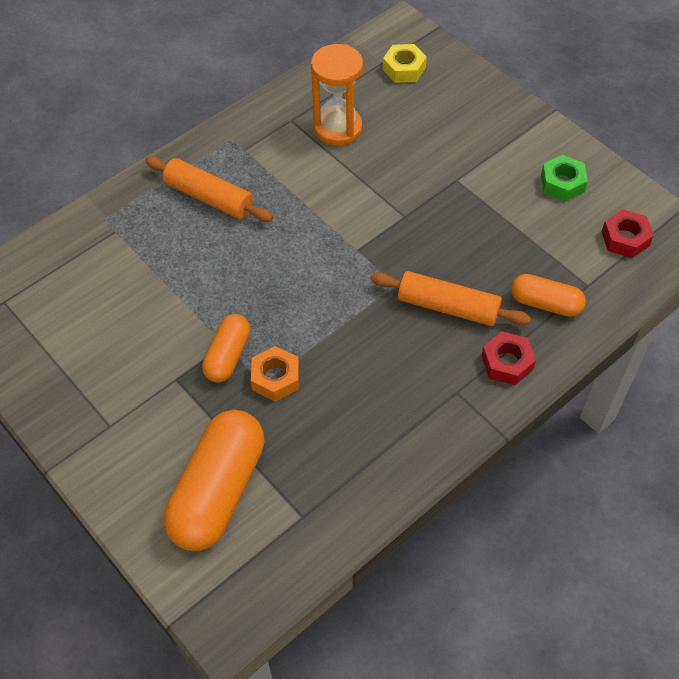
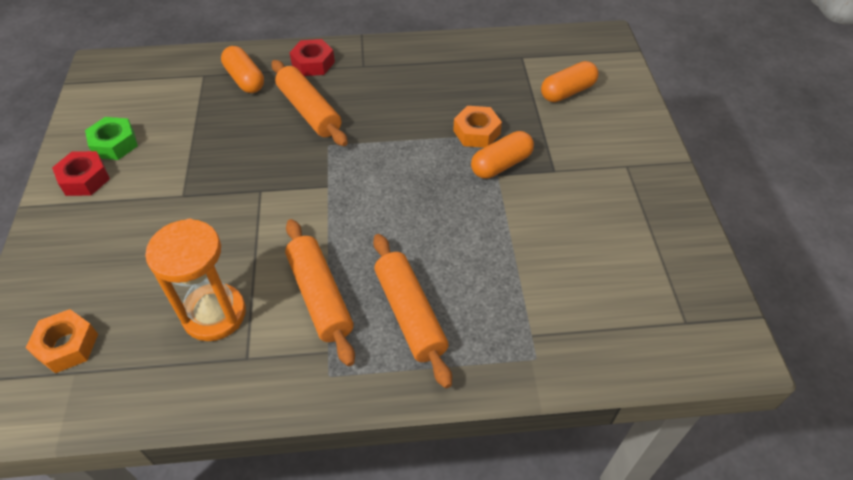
camera: 145 degrees left, 5 degrees down
orange capsule [164,410,265,551] -> orange capsule [541,61,598,102], size x0.55
yellow nut [383,44,427,83] -> orange nut [26,309,98,373]
red nut [601,209,654,258] -> red nut moved to [52,151,110,196]
none -> orange rolling pin [285,219,355,366]

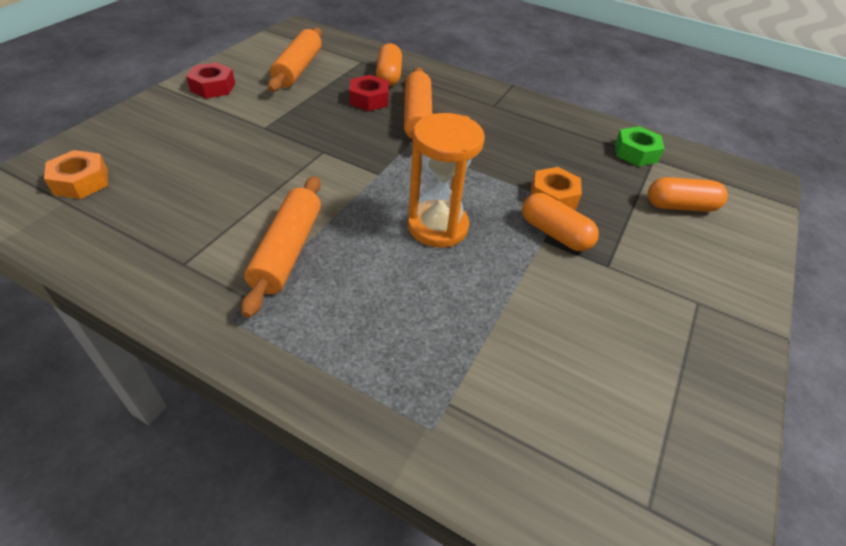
camera: 30 degrees right, 5 degrees down
green nut [85,117,138,160] -> green nut moved to [615,126,665,166]
orange hourglass [145,219,246,341] -> orange hourglass moved to [408,113,485,247]
red nut [289,39,335,76] -> red nut moved to [349,75,389,111]
orange rolling pin [373,234,452,388] -> orange rolling pin moved to [268,28,322,92]
orange capsule [471,131,534,179] -> orange capsule turned 45 degrees clockwise [522,193,599,251]

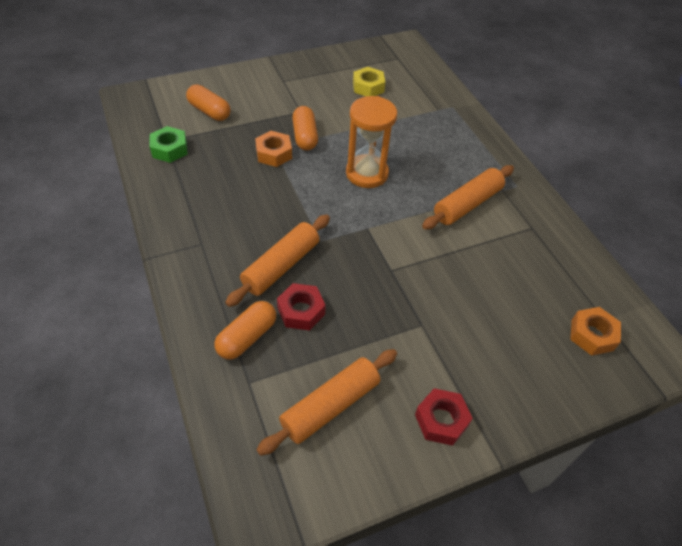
camera: 140 degrees left, 5 degrees up
none -> yellow nut [353,67,385,96]

